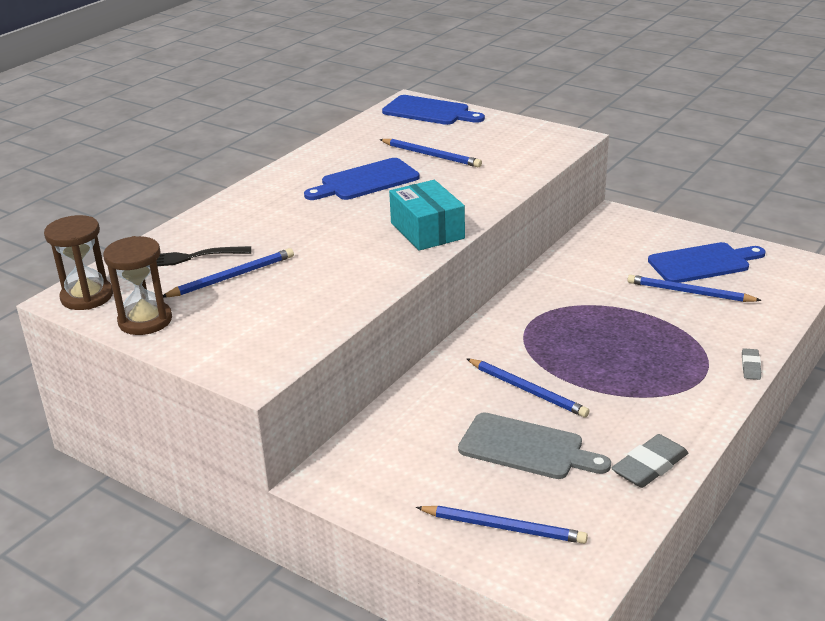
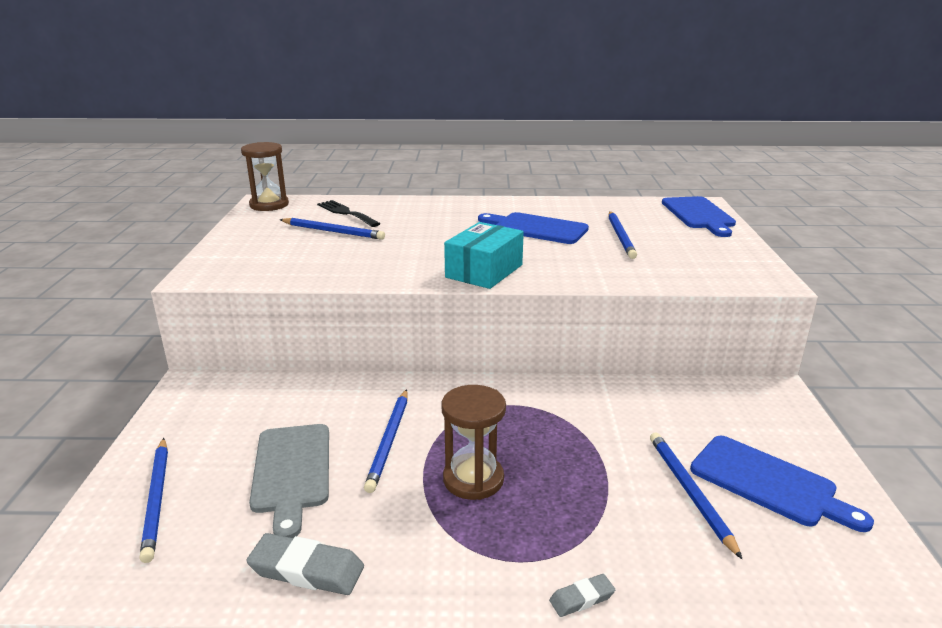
camera: 55 degrees right, 5 degrees down
brown hourglass [103,236,172,335] -> brown hourglass moved to [441,385,506,500]

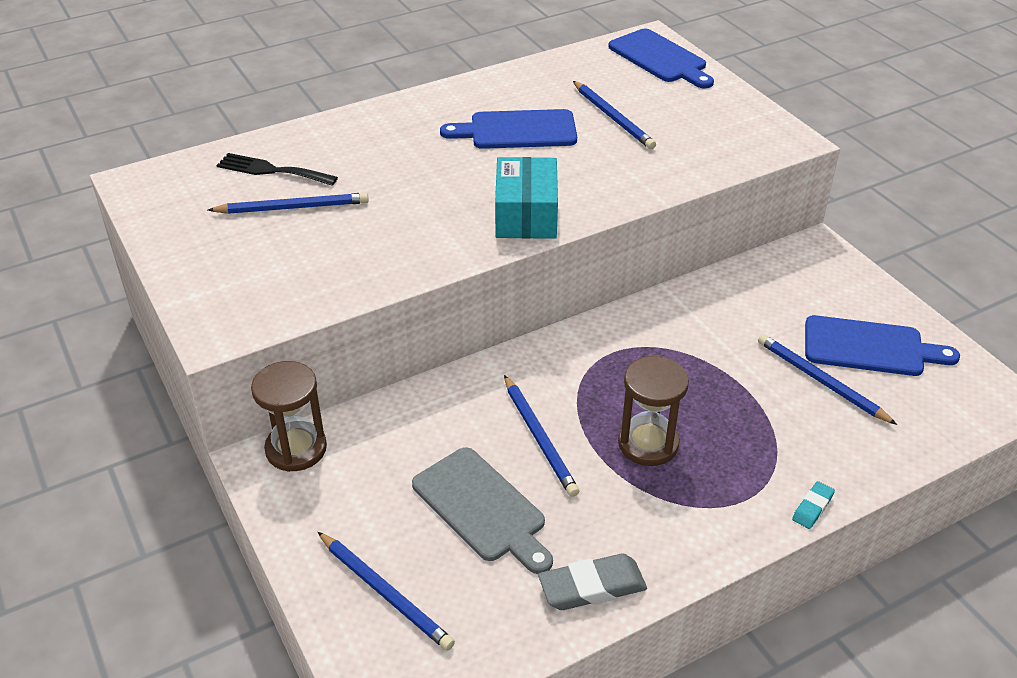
camera: 30 degrees left, 15 degrees up
brown hourglass [241,142,289,211] -> brown hourglass moved to [251,361,327,472]
grey eraser [549,574,615,617] -> turquoise eraser [792,481,835,529]

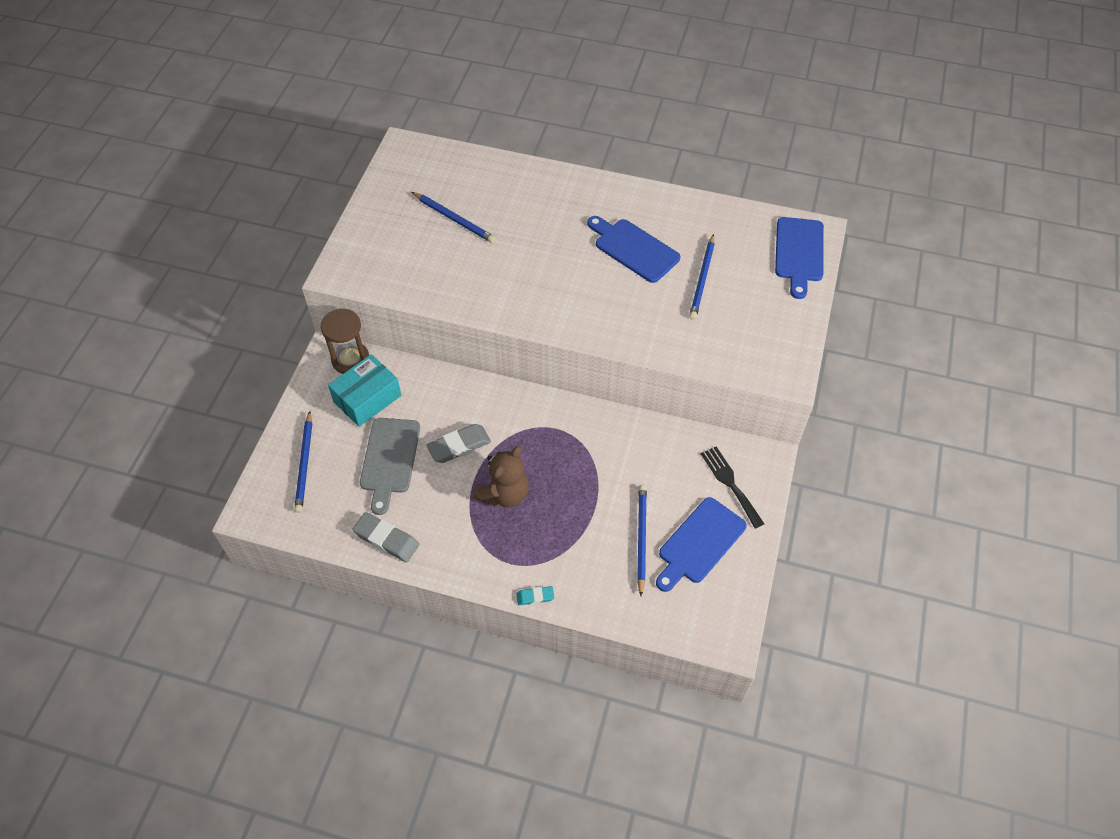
camera: 45 degrees right, 15 degrees up
black fork [217,153,338,186] -> black fork moved to [701,447,764,529]
turquoise box [495,157,558,239] -> turquoise box moved to [328,354,401,427]
blue pencil [504,375,579,497] -> grey eraser [426,424,491,463]
brown hourglass [618,356,689,466] -> brown teddy bear [473,446,529,507]
blue cutting board [805,315,960,376] -> blue cutting board turned 75 degrees clockwise [656,497,747,592]

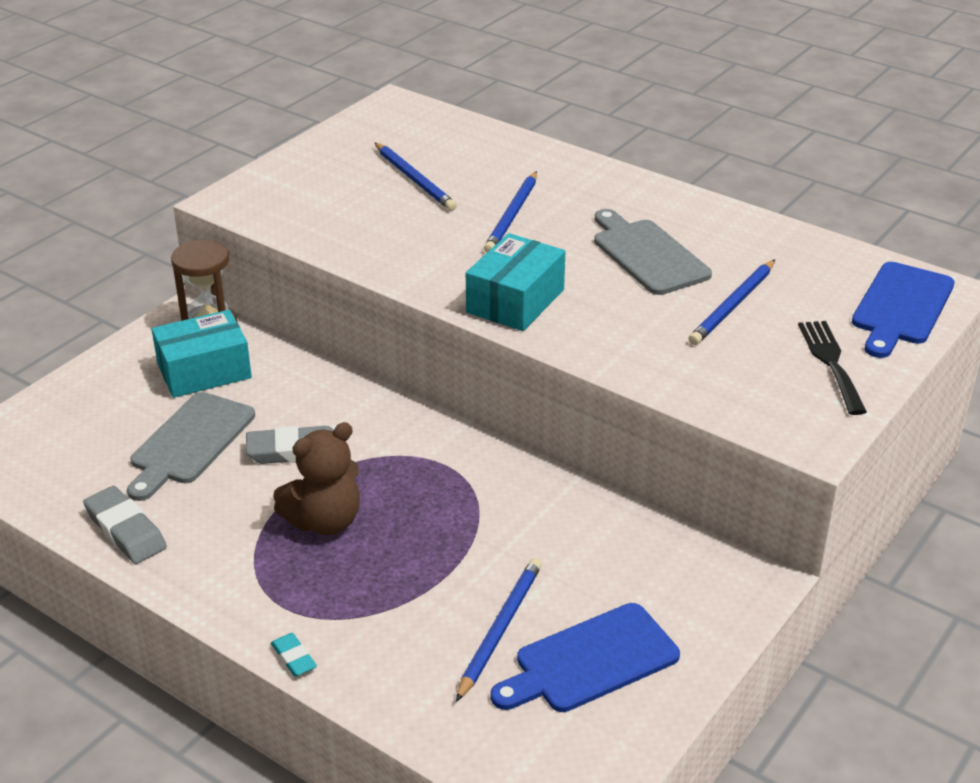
camera: 20 degrees right, 20 degrees down
blue pencil [294,411,312,513] -> blue pencil moved to [484,171,537,253]
turquoise eraser [516,586,554,605] -> turquoise eraser turned 45 degrees clockwise [271,633,317,677]
blue cutting board [587,216,681,283] -> grey cutting board [594,209,712,295]
black fork [701,447,764,529] -> black fork moved to [798,321,867,415]
none -> turquoise box [466,233,566,331]

